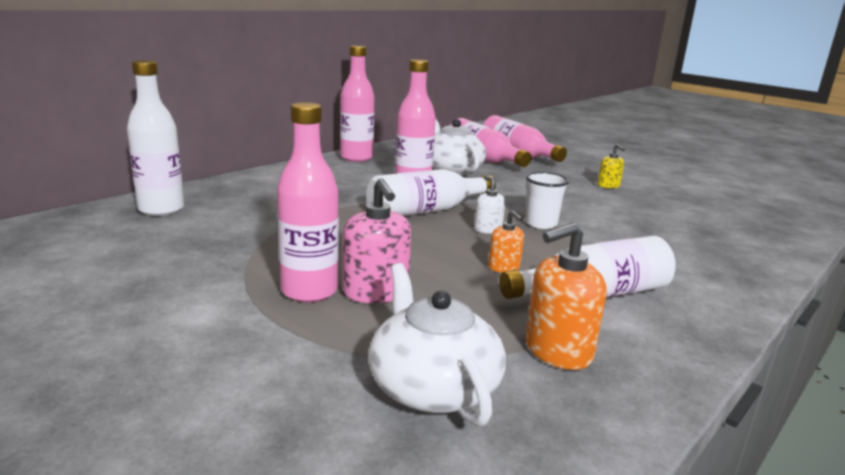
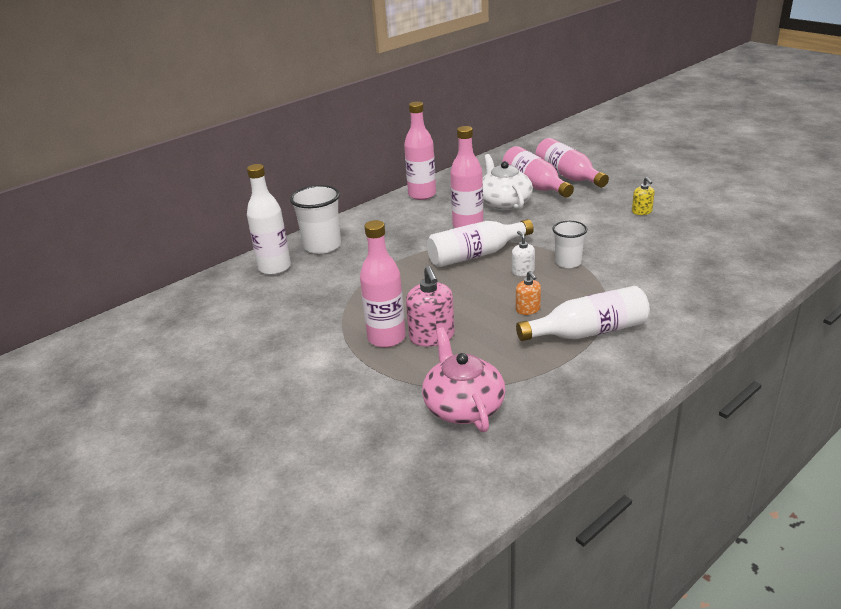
camera: 10 degrees right, 10 degrees up
white teapot [369,263,506,426] -> pink teapot [422,327,506,432]
orange soap dispenser [525,223,606,370] -> none
none -> white cup [290,185,341,254]

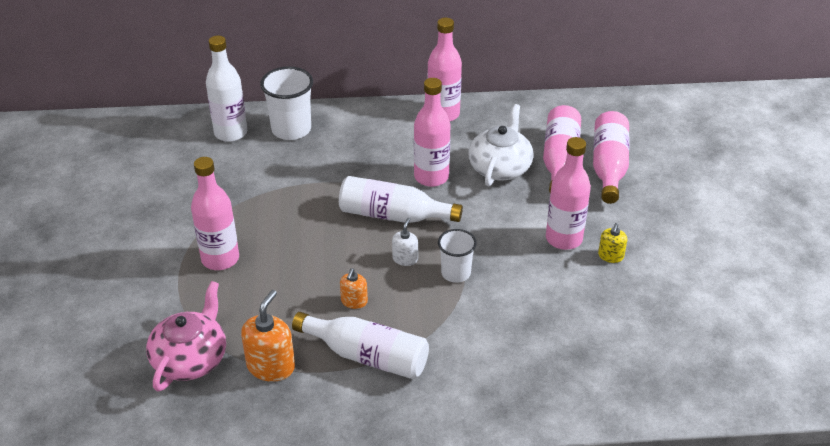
camera: 35 degrees right, 10 degrees up
pink soap dispenser [406,266,455,347] -> none
none -> orange soap dispenser [241,290,295,382]
none -> pink bottle [546,137,591,250]

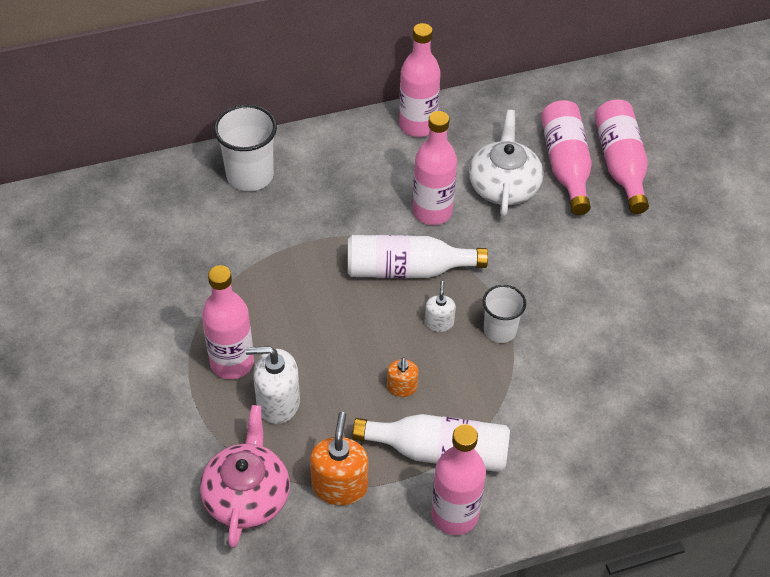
camera: 15 degrees left, 10 degrees up
white bottle [206,36,247,142] -> none
pink bottle [546,137,591,250] -> pink bottle moved to [431,424,486,535]
yellow soap dispenser [598,223,627,263] -> none
none -> white soap dispenser [245,346,300,424]

